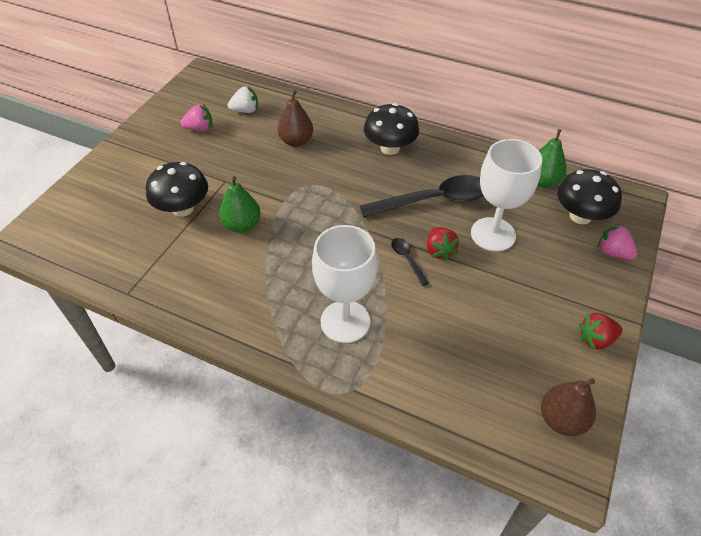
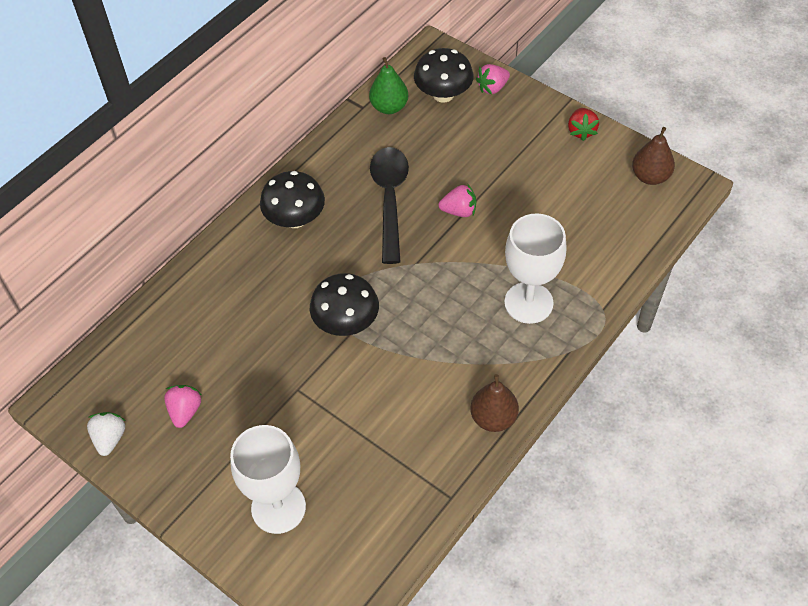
camera: 75 degrees left, 5 degrees up
black mushroom [146,162,208,217] -> black mushroom moved to [310,273,379,336]
green pear [219,176,261,233] -> none
white strawberry [228,87,258,113] -> white strawberry moved to [87,412,125,456]
brown pear [277,90,313,147] -> brown pear moved to [470,374,519,432]
black spoon [391,238,429,286] -> none
red strawberry [427,227,459,261] -> pink strawberry [439,183,476,217]
white goblet [471,139,542,252] -> white goblet moved to [230,425,306,534]

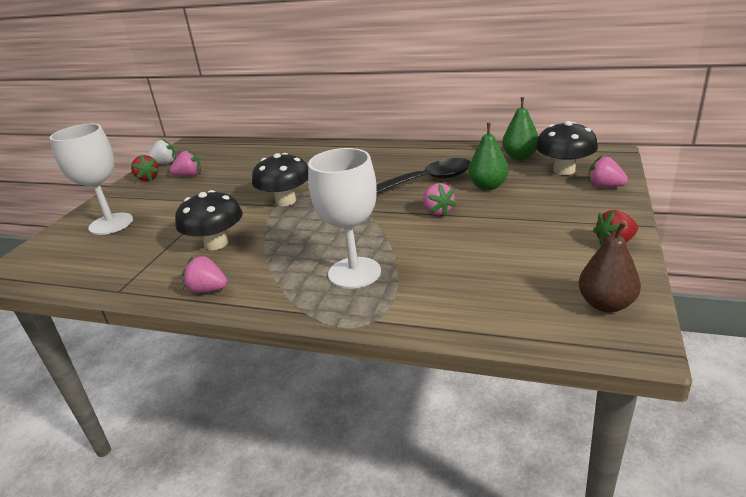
camera: 70 degrees right, 25 degrees down
black mushroom [260,171,325,228] -> black mushroom moved to [175,190,243,250]
brown pear [470,374,519,432] -> pink strawberry [182,256,228,293]
none -> red strawberry [131,155,159,181]
none -> green pear [468,123,508,190]

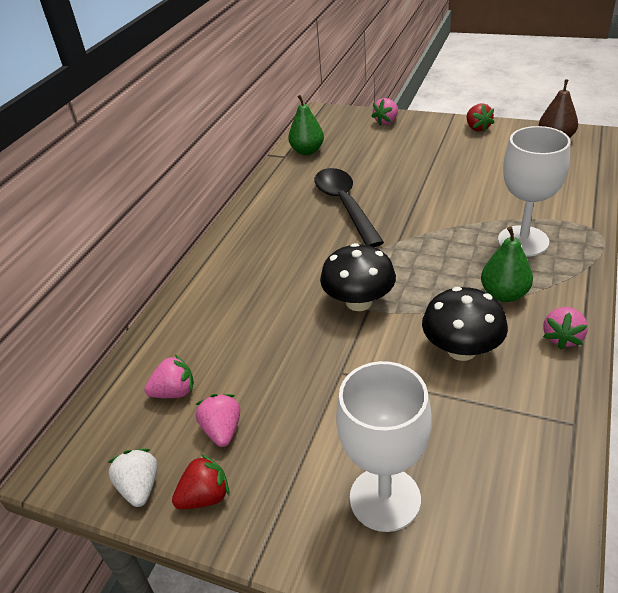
camera: 85 degrees left, 10 degrees up
pink strawberry [423,183,456,216] -> pink strawberry moved to [144,355,194,398]
green pear [468,123,508,190] -> green pear moved to [481,226,533,302]
black mushroom [535,121,598,175] -> none

